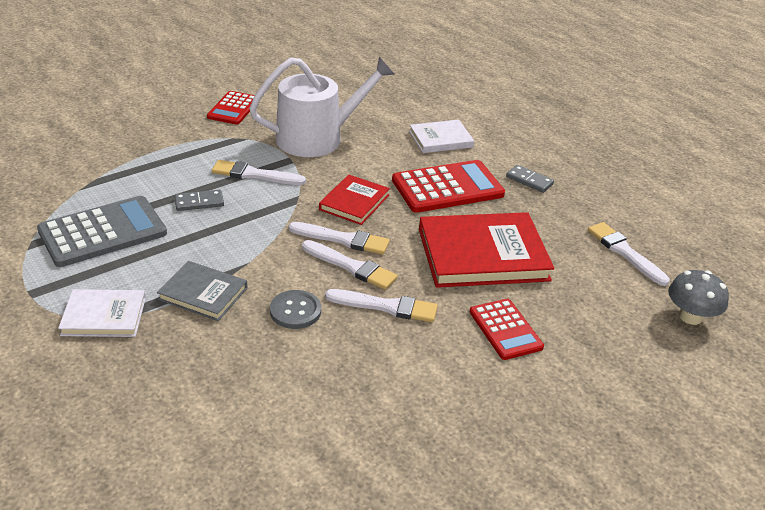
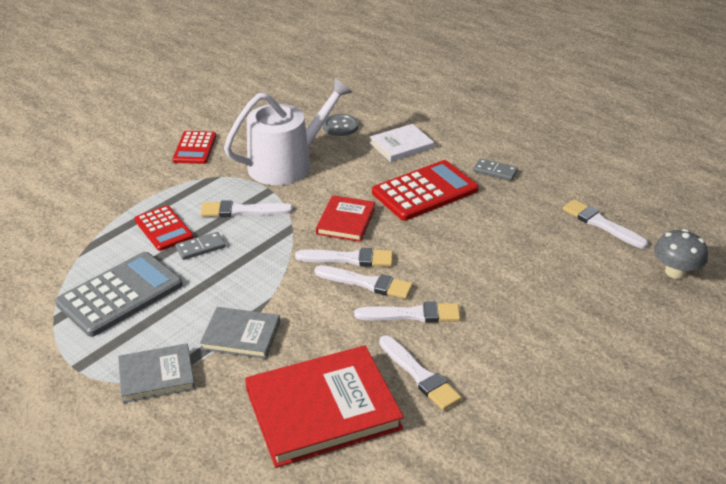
camera: 10 degrees left, 0 degrees up
white book [58,289,146,337] -> grey book [118,343,195,403]
grey button [270,290,321,329] -> grey button moved to [323,114,358,136]
red book [419,212,554,288] -> red book moved to [245,345,404,468]
red calculator [470,298,544,360] -> red calculator moved to [134,205,194,251]
none -> white brush [379,335,462,410]

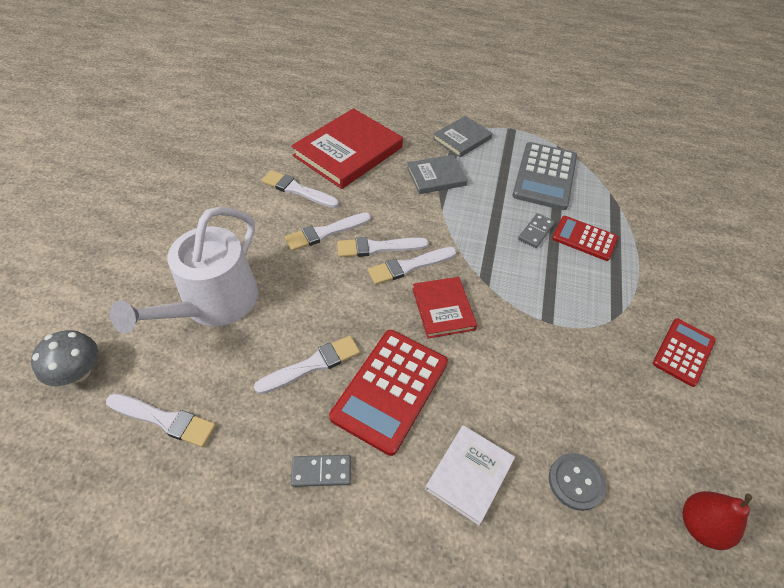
camera: 150 degrees right, 15 degrees up
red calculator [172,131,216,164] -> red calculator turned 60 degrees clockwise [653,318,716,387]
white brush [200,200,293,217] -> white brush moved to [254,335,360,394]
white watering can [224,78,352,185] -> white watering can moved to [110,207,258,333]
none -> red pear [683,491,753,550]

